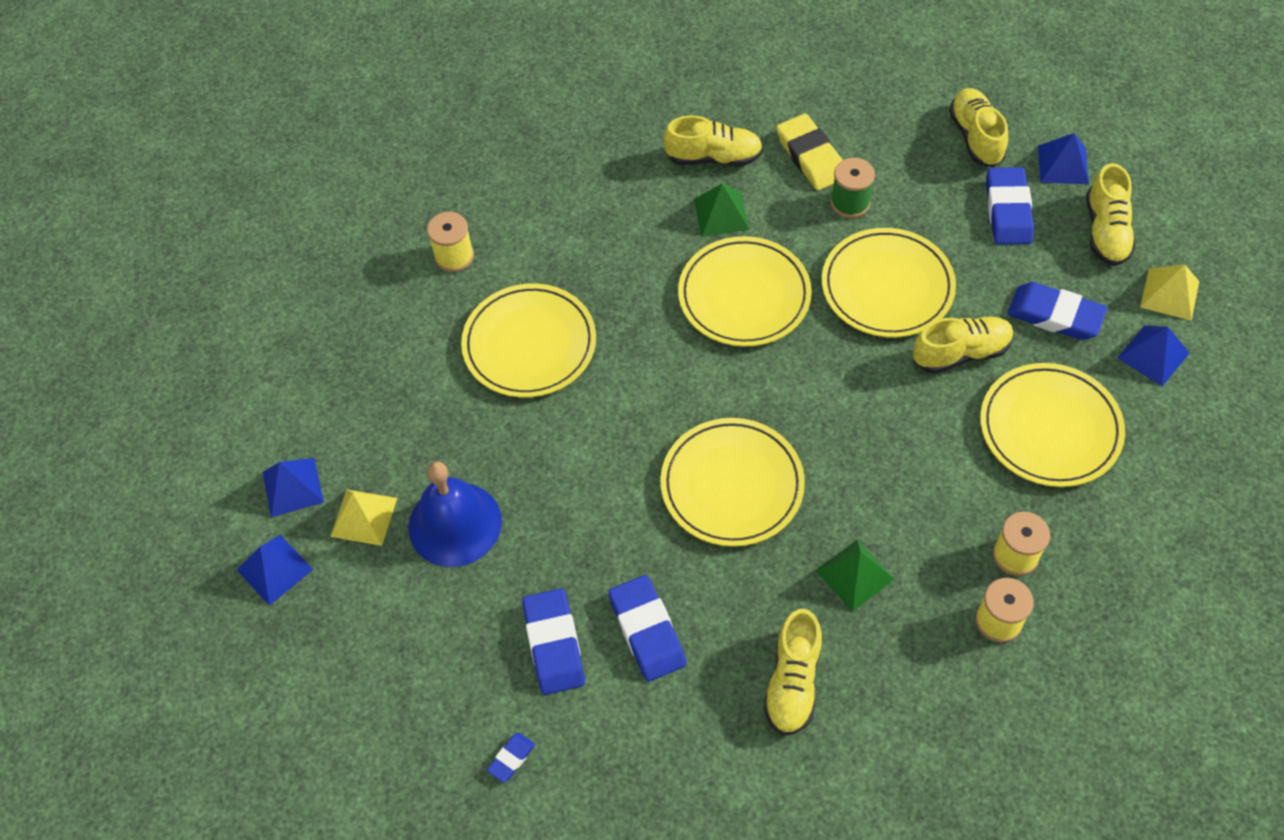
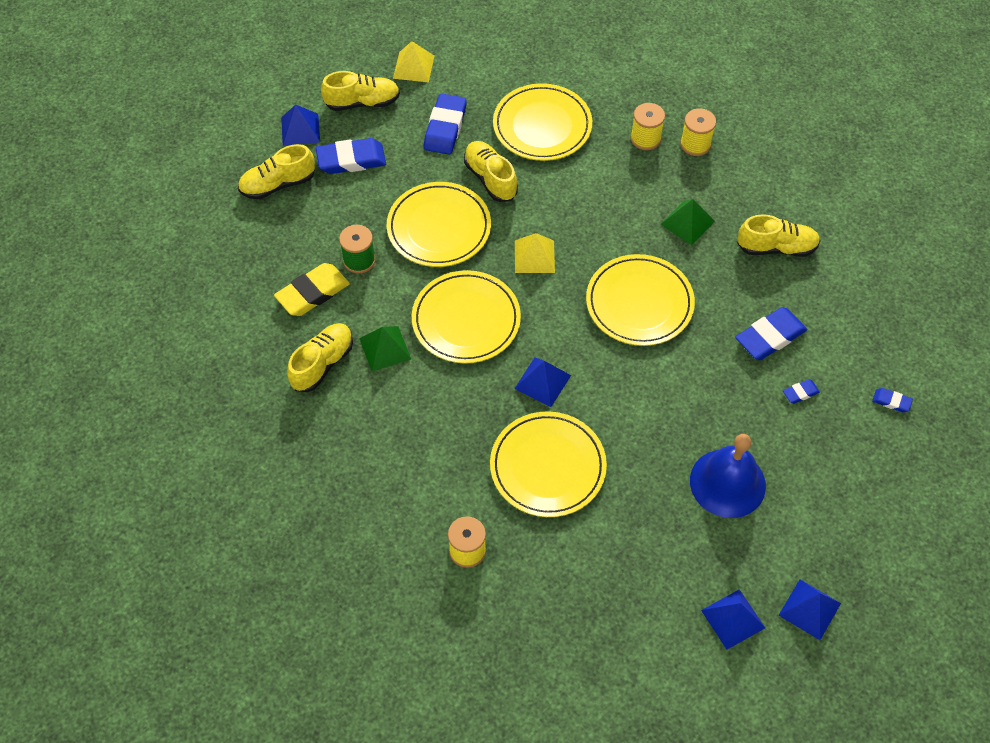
camera: 105 degrees left, 0 degrees up
yellow pyramid [330,489,397,546] -> yellow pyramid moved to [515,233,555,273]
blue eraser [522,588,585,695] -> blue eraser [783,379,820,404], size x0.49
yellow shoe [664,115,763,166] -> yellow shoe turned 45 degrees clockwise [287,323,353,392]
blue pyramid [1117,325,1190,386] -> blue pyramid moved to [514,358,571,407]

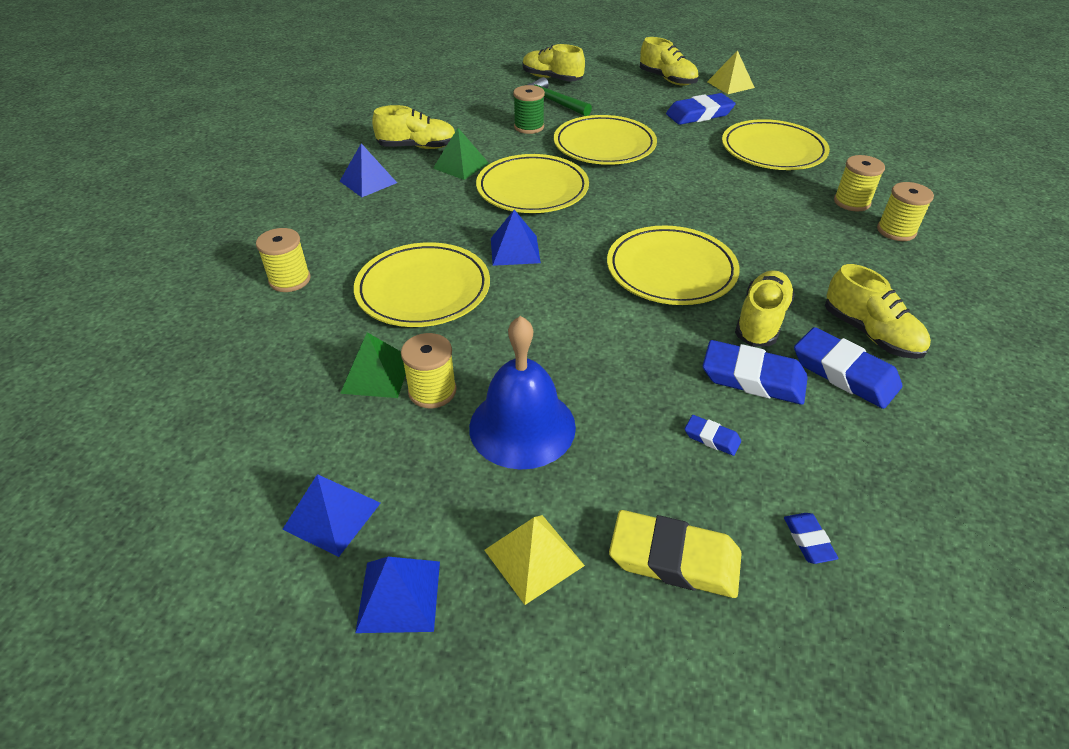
camera: 55 degrees right, 15 degrees down
yellow eraser [274,263,350,316] -> yellow eraser moved to [609,510,742,598]
blue pyramid [281,105,320,146] -> blue pyramid moved to [340,143,397,197]
blue eraser [316,138,386,174] -> blue eraser moved to [794,327,902,409]
yellow shoe [464,141,518,202] -> yellow shoe moved to [735,270,795,347]
yellow pyramid [515,233,555,273] -> yellow pyramid moved to [484,515,585,605]
green pyramid [660,199,715,245] -> green pyramid moved to [340,332,406,398]
none -> yellow spool [401,333,457,408]
none -> green hammer [528,77,592,116]

